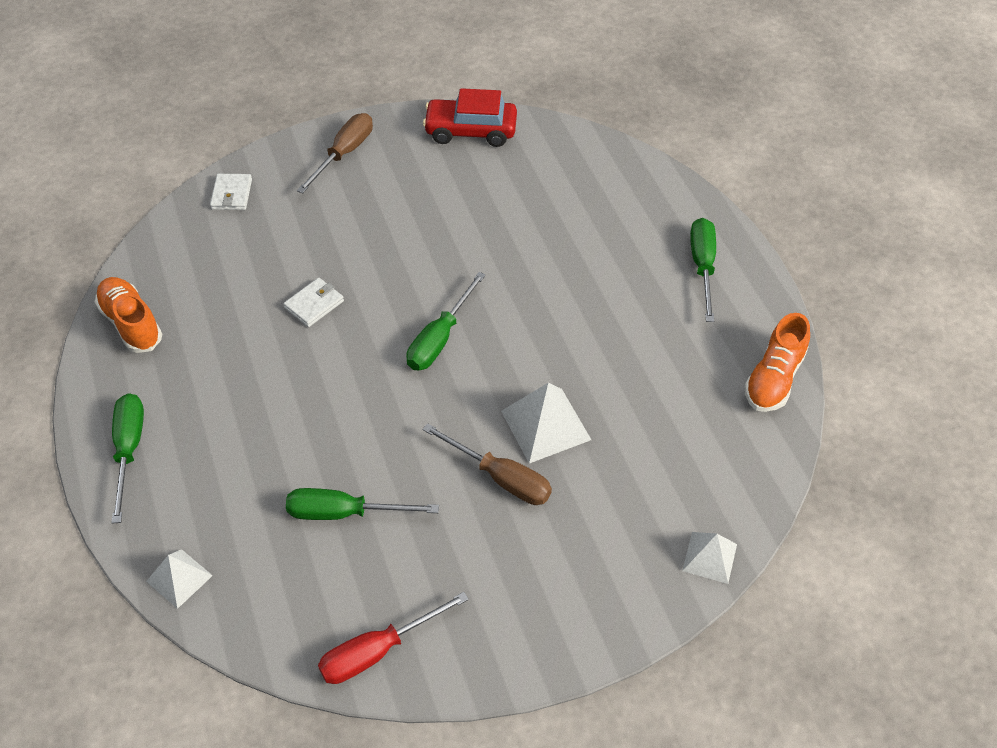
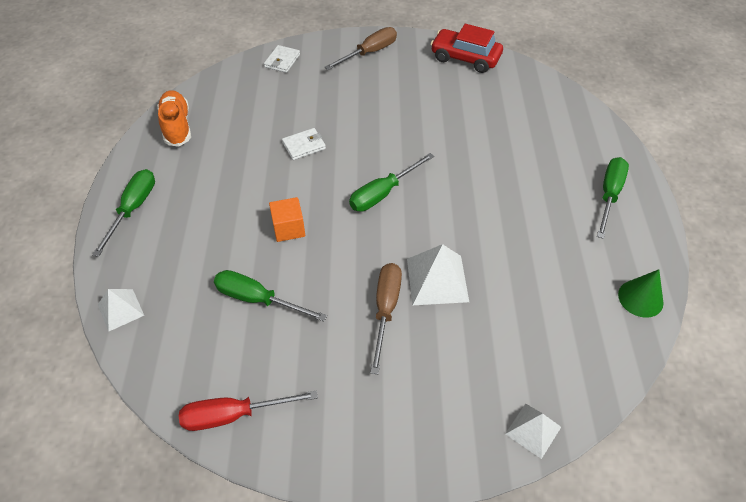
camera: 20 degrees right, 0 degrees up
brown screwdriver [422,423,552,505] -> brown screwdriver turned 135 degrees counterclockwise [370,263,402,374]
orange shoe [744,313,810,412] -> green cone [618,269,664,318]
none -> orange cube [269,197,305,242]

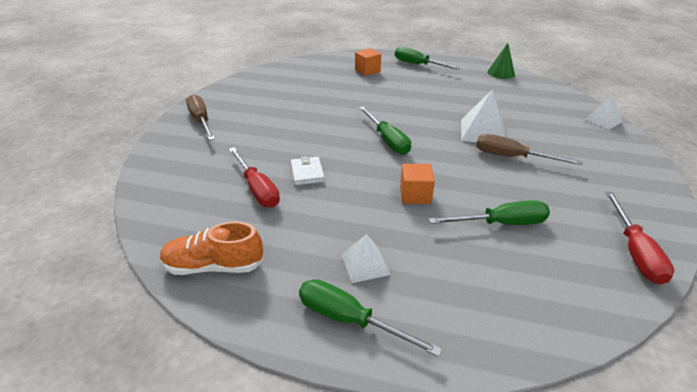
camera: 75 degrees left, 15 degrees down
white pyramid [98,289,144,332] -> white pyramid moved to [341,234,390,283]
green screwdriver [214,270,327,322] -> green screwdriver turned 135 degrees counterclockwise [429,200,550,225]
white wallet [264,45,300,73] -> none
red car [431,24,503,73] -> none
none -> red screwdriver [229,147,280,208]
none -> orange cube [355,48,381,76]

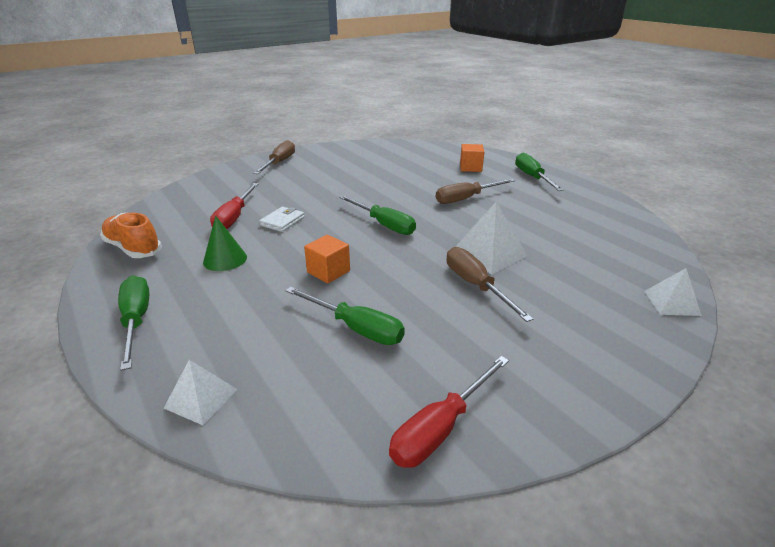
camera: 40 degrees right, 5 degrees down
white pyramid [341,234,390,283] -> white pyramid moved to [164,360,237,425]
green screwdriver [359,106,411,155] -> green screwdriver turned 60 degrees counterclockwise [339,195,416,235]
green cone [488,43,515,79] -> green cone moved to [203,216,247,271]
none -> brown screwdriver [436,179,515,204]

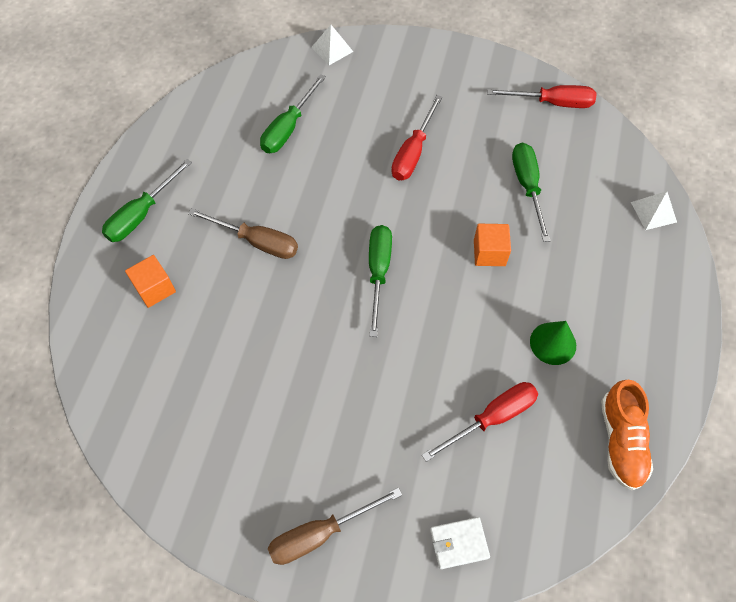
camera: 130 degrees left, 30 degrees up
green screwdriver [118,276,149,371] -> green screwdriver moved to [260,74,326,153]
white wallet [259,207,304,232] -> white wallet moved to [430,517,490,569]
brown screwdriver [447,247,533,322] -> red screwdriver [391,95,442,180]
white pyramid [455,202,528,274] -> none

